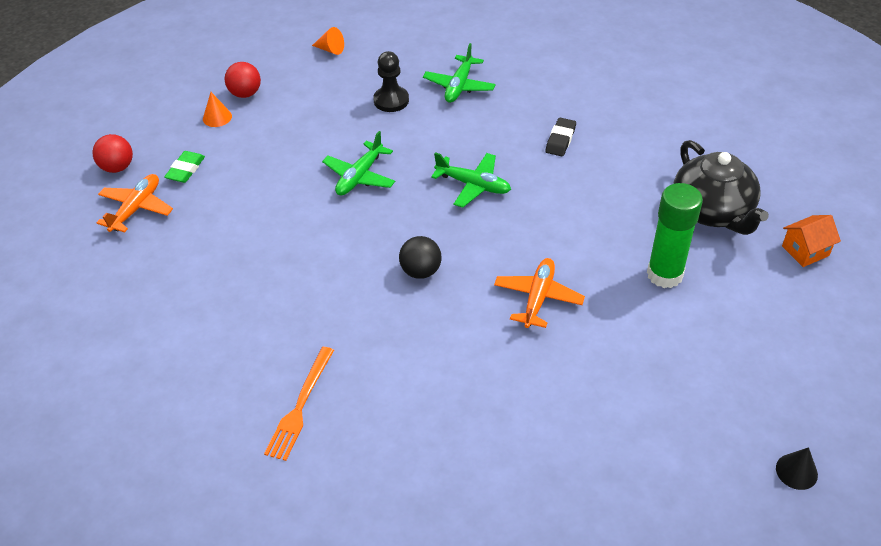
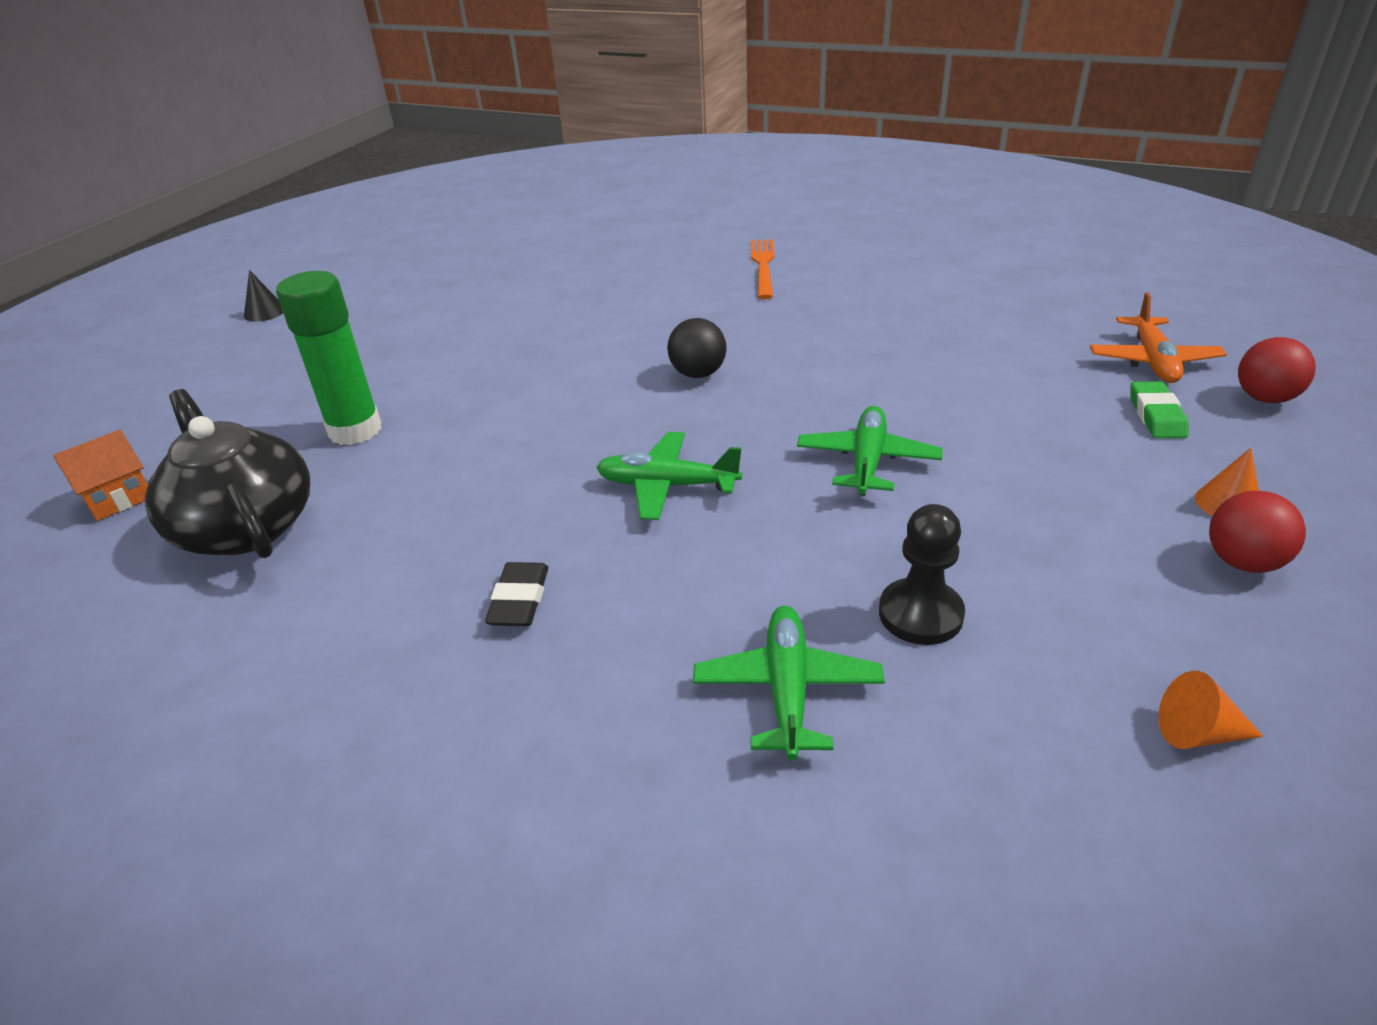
camera: 165 degrees right, 10 degrees down
orange plane [494,258,585,328] -> none

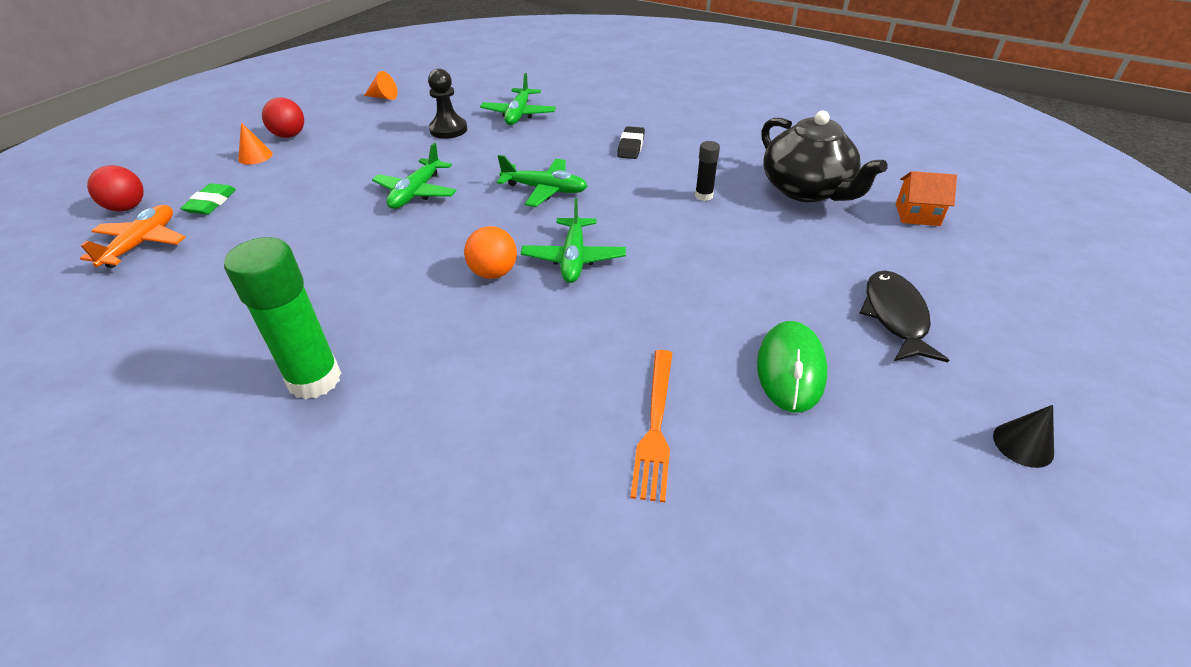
camera: 175 degrees left, 5 degrees up
orange house [53,430,148,521] -> orange house turned 45 degrees clockwise [896,171,957,226]
green glue stick [276,271,382,445] -> green glue stick moved to [224,237,341,400]
black ball [667,318,727,378] -> orange ball [464,226,517,279]
orange fork [751,239,774,299] -> orange fork moved to [630,350,672,502]
none -> green plane [521,199,626,283]
none -> black glue stick [695,141,720,201]
none -> green mouse [757,321,827,413]
none -> black fish [859,270,949,362]

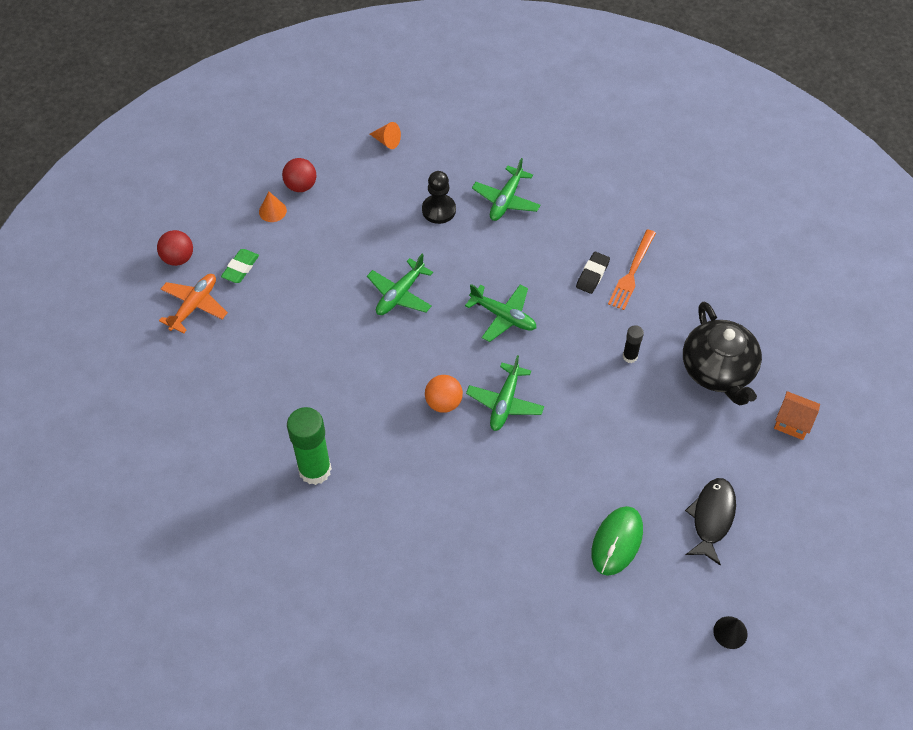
camera: 15 degrees right, 15 degrees up
orange fork [630,350,672,502] -> orange fork moved to [608,229,656,310]

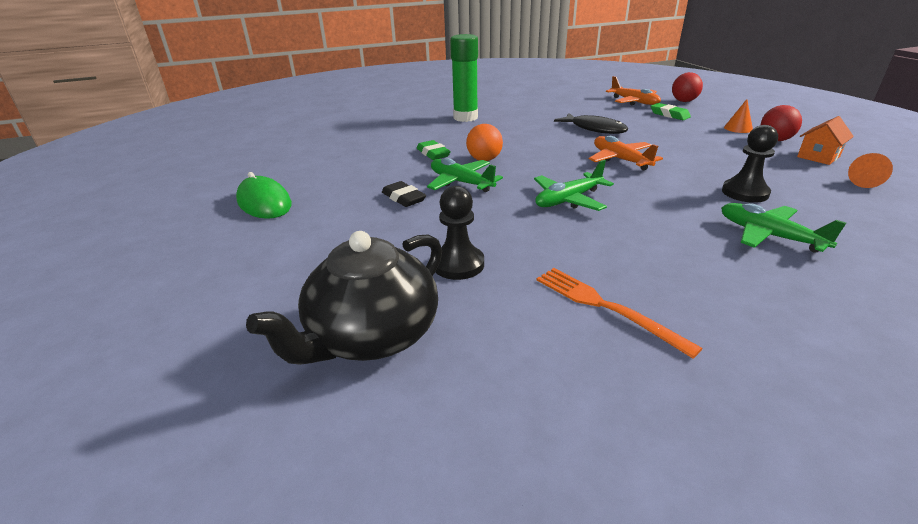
camera: 115 degrees right, 25 degrees down
green plane [367,254,433,315] -> orange plane [589,136,663,170]
black eraser [576,252,610,294] -> black eraser moved to [382,181,426,207]
black glue stick [623,325,644,363] -> black pawn [435,186,484,280]
black teapot [683,302,762,405] -> black teapot turned 60 degrees counterclockwise [246,231,442,365]
black fish [685,478,736,566] -> black fish moved to [554,113,628,134]
black cone [713,616,748,649] -> none
orange house [774,391,820,440] -> orange house moved to [797,116,854,165]
none -> green eraser [417,140,450,160]

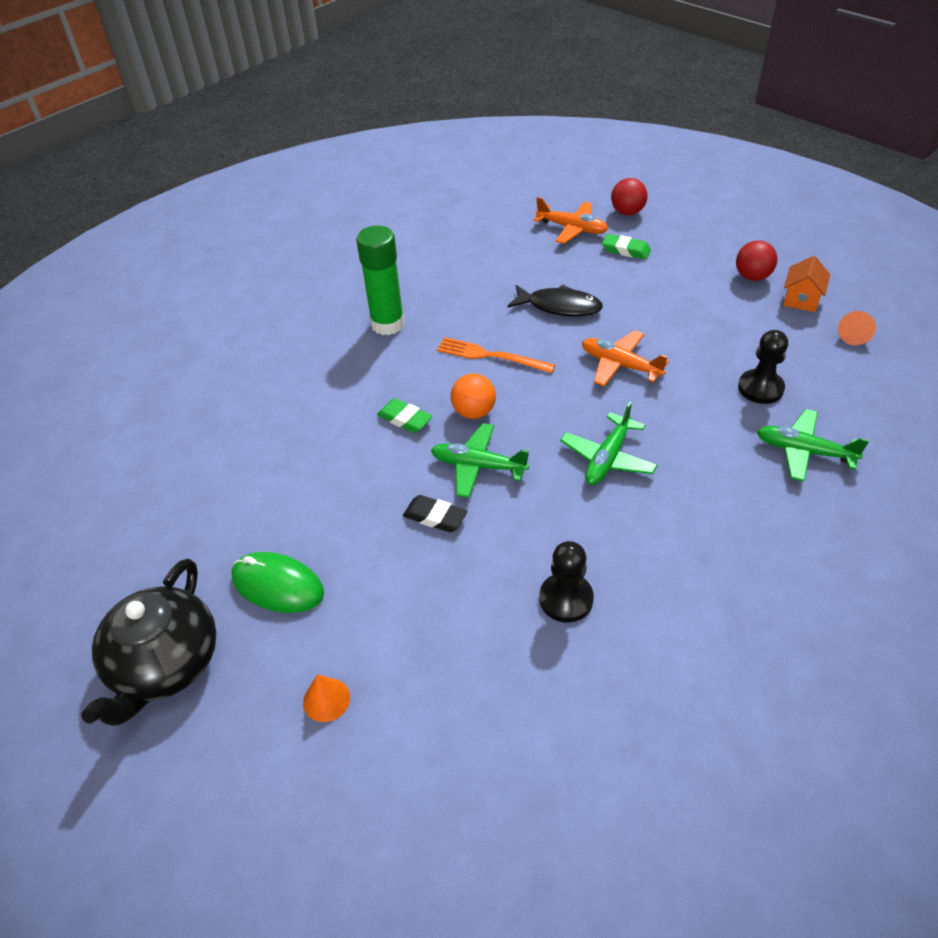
camera: 25 degrees left, 15 degrees up
black teapot [246,231,442,365] -> black teapot moved to [81,559,217,726]
orange fork [537,268,703,359] -> orange fork moved to [437,337,555,373]
orange cone [724,99,753,133] -> orange cone moved to [303,674,350,722]

